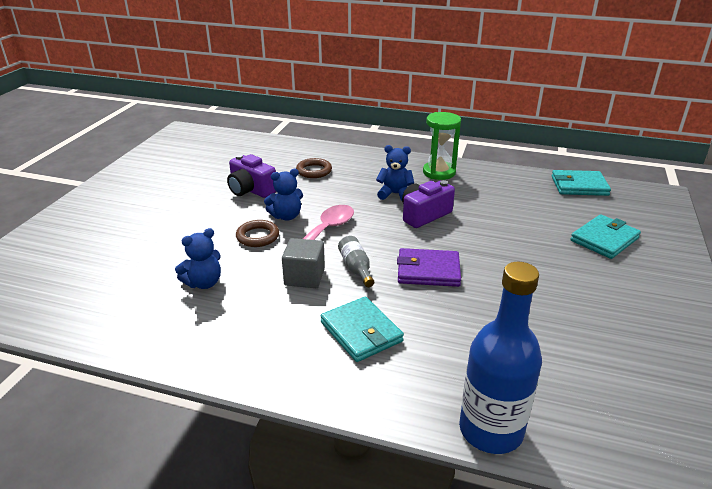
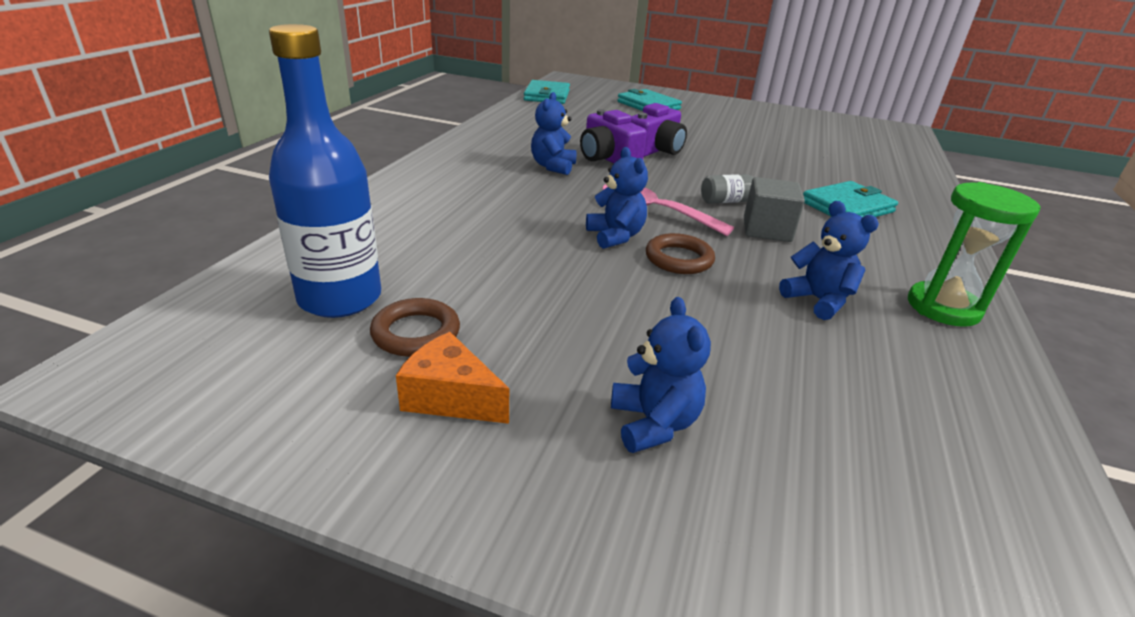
camera: 90 degrees left, 0 degrees up
purple camera [227,154,276,198] -> purple camera moved to [631,103,687,157]
brown ring [296,158,332,178] -> brown ring moved to [370,298,460,357]
purple wallet [397,248,461,287] -> none
green hourglass [423,112,461,180] -> green hourglass moved to [908,182,1041,327]
blue bottle [459,262,542,454] -> blue bottle moved to [269,24,381,318]
none -> orange cheese [396,332,509,424]
none -> blue teddy bear [611,297,711,453]

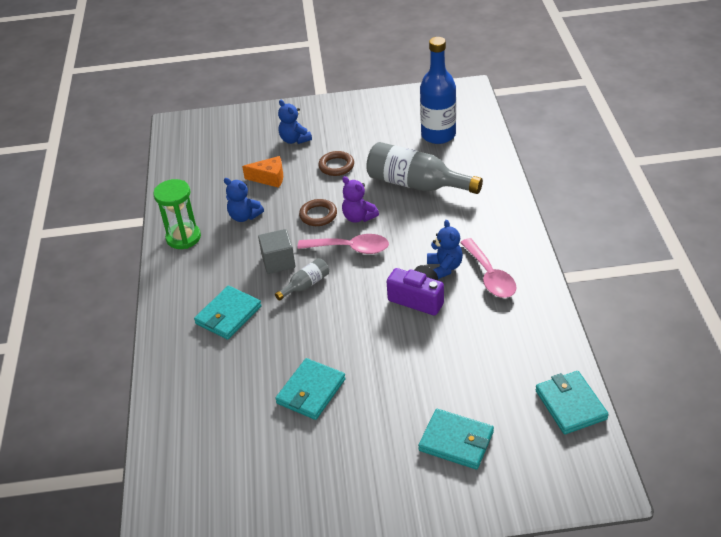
camera: 160 degrees right, 10 degrees up
brown ring [370,298,460,357] -> brown ring moved to [318,151,354,176]
orange cheese [396,332,509,424] -> orange cheese moved to [242,156,283,188]
blue teddy bear [586,147,648,249] -> purple teddy bear [342,176,379,223]
purple camera [631,103,687,157] -> none
none -> turquoise wallet [275,358,346,420]
none -> grey bottle [366,142,483,194]
none -> pink spoon [460,238,517,298]

